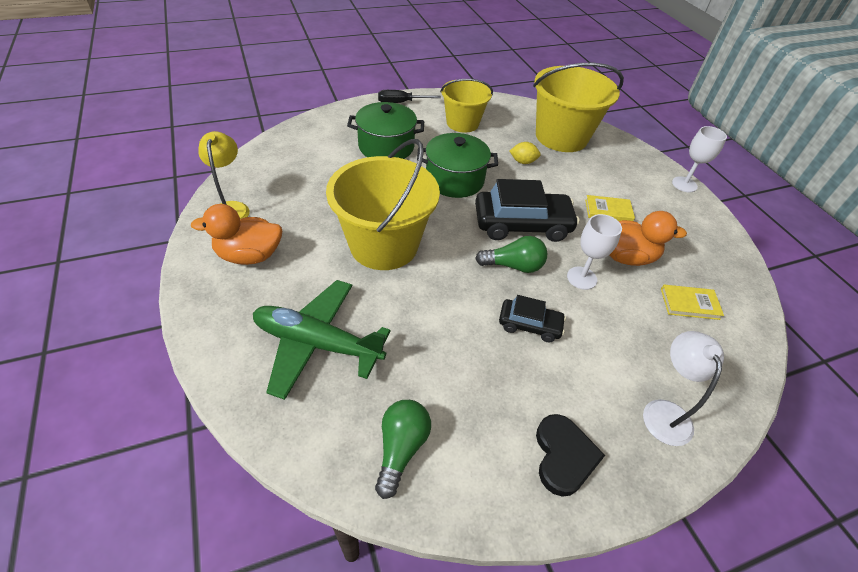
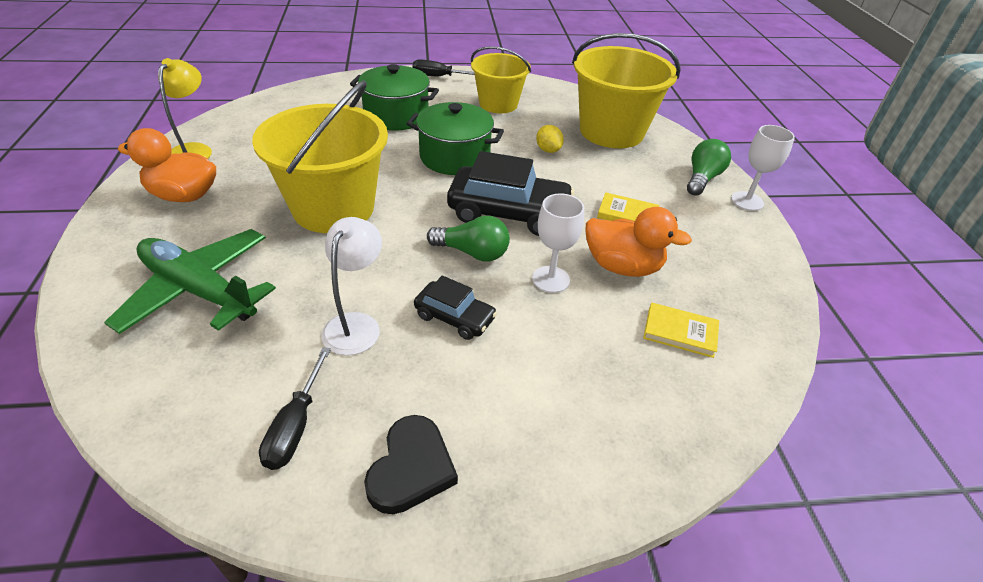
camera: 15 degrees right, 5 degrees down
green light bulb [375,400,431,499] -> green light bulb moved to [687,139,731,196]
yellow lemon [510,142,541,164] -> yellow lemon turned 45 degrees clockwise [536,125,564,153]
white lamp [643,331,724,446] -> white lamp moved to [321,217,382,355]
none -> black screwdriver [259,347,331,470]

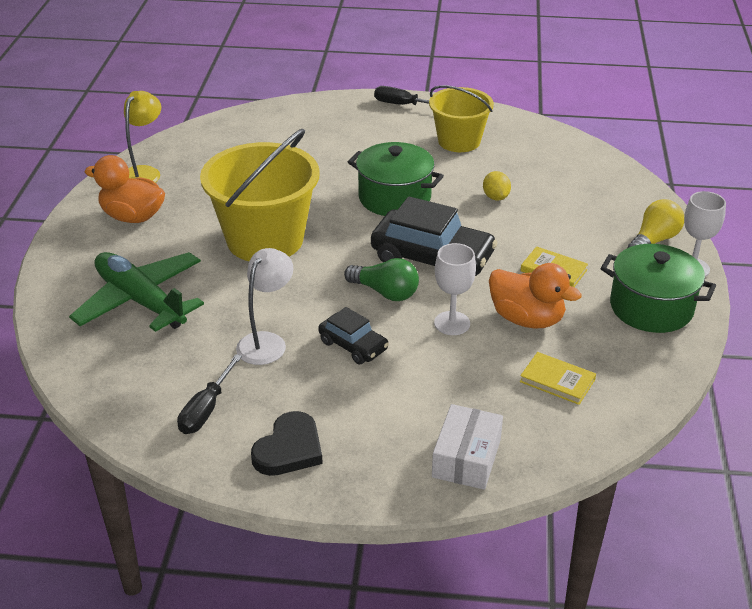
camera: 15 degrees right, 5 degrees down
green pot [350,64,439,131] -> green pot moved to [600,244,716,333]
yellow bucket [572,33,681,148] -> none
green light bulb [687,139,731,196] -> yellow light bulb [628,199,684,248]
none -> white box [432,404,503,490]

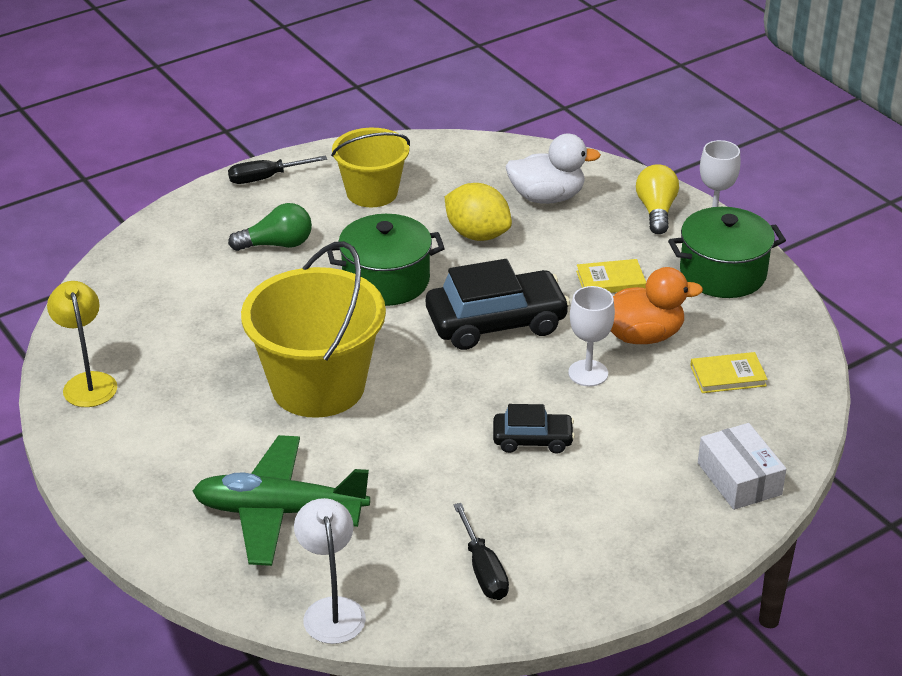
camera: 40 degrees left, 0 degrees up
orange duck [85,155,165,223] -> none
white lamp [236,248,293,365] -> white lamp moved to [294,498,366,644]
black heart [251,411,323,476] -> none
green light bulb [344,258,419,301] -> green light bulb moved to [228,203,312,251]
yellow lemon [483,171,511,201] -> yellow lemon [445,183,512,241], size x1.76
none -> white duck [505,133,601,204]

